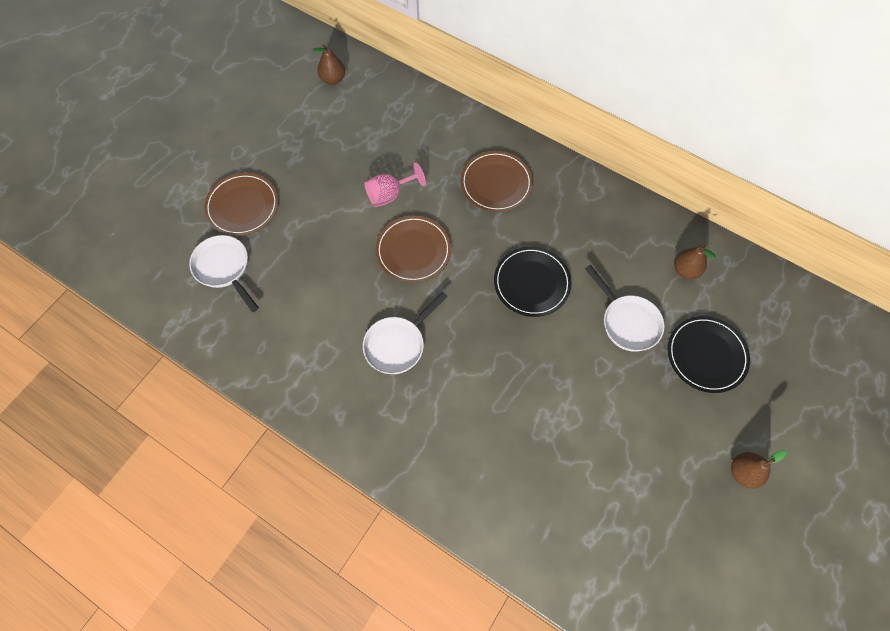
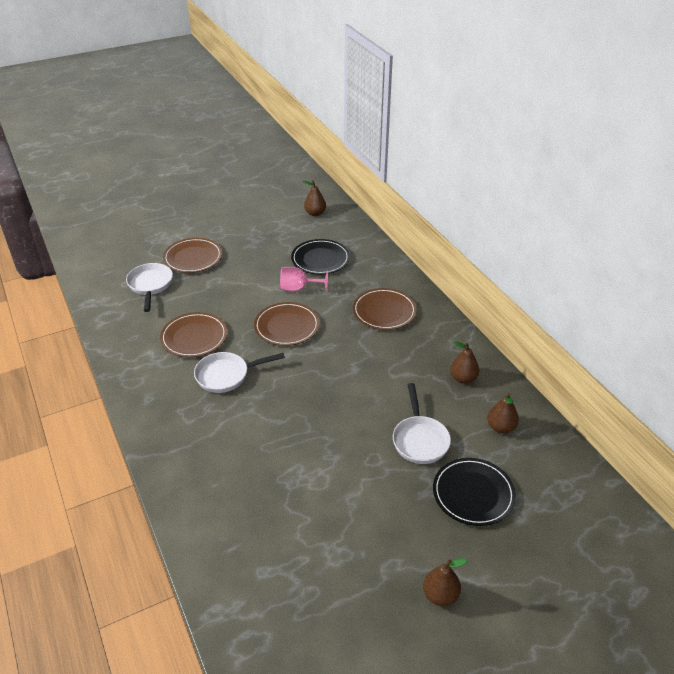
camera: 30 degrees right, 25 degrees down
black plate [494,247,572,317] -> black plate moved to [291,239,350,274]
none -> brown plate [160,312,227,357]
none -> brown pear [450,341,479,384]

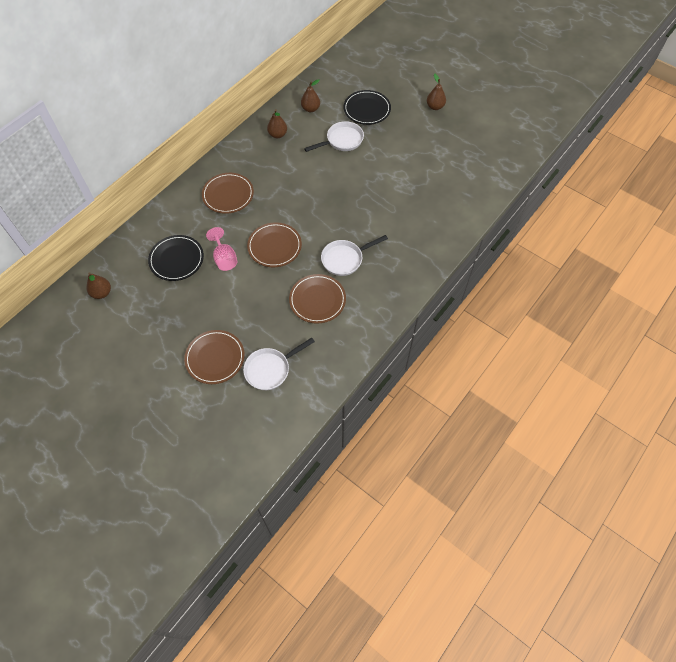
camera: 115 degrees left, 20 degrees up
white pan [194,352,285,393] -> white pan turned 105 degrees clockwise [321,235,388,276]

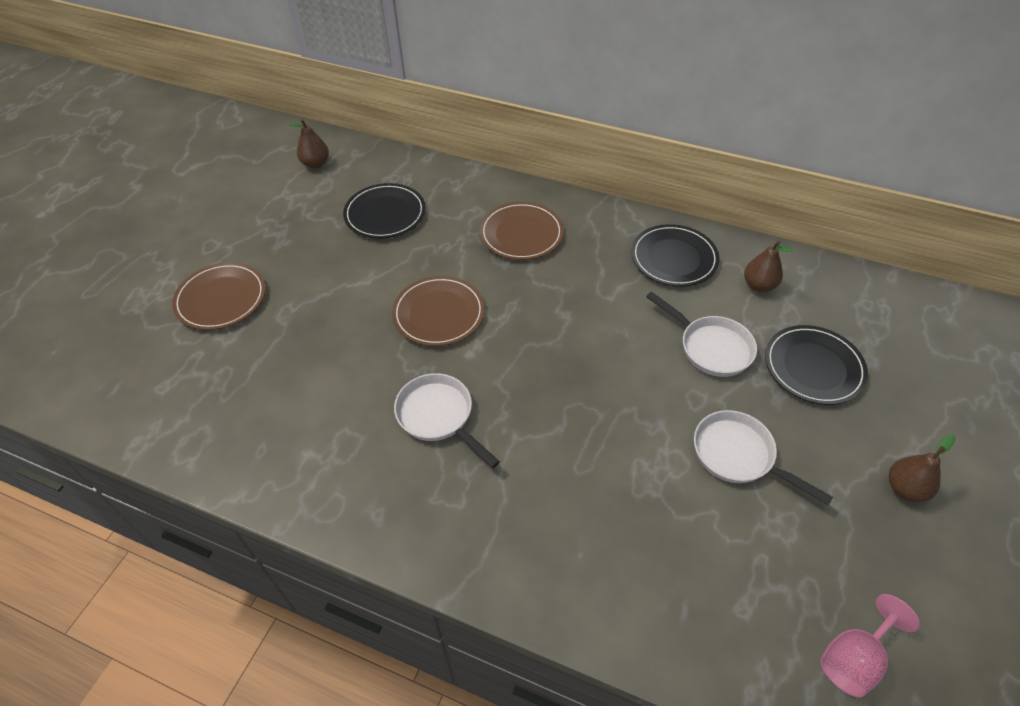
camera: 75 degrees right, 10 degrees down
pink goblet [206,227,238,271] -> pink goblet moved to [820,594,920,698]
white pan [243,338,315,390] -> white pan moved to [694,410,833,505]
brown pear [267,109,287,138] -> black plate [631,224,719,287]
brown plate [289,274,346,323] -> none

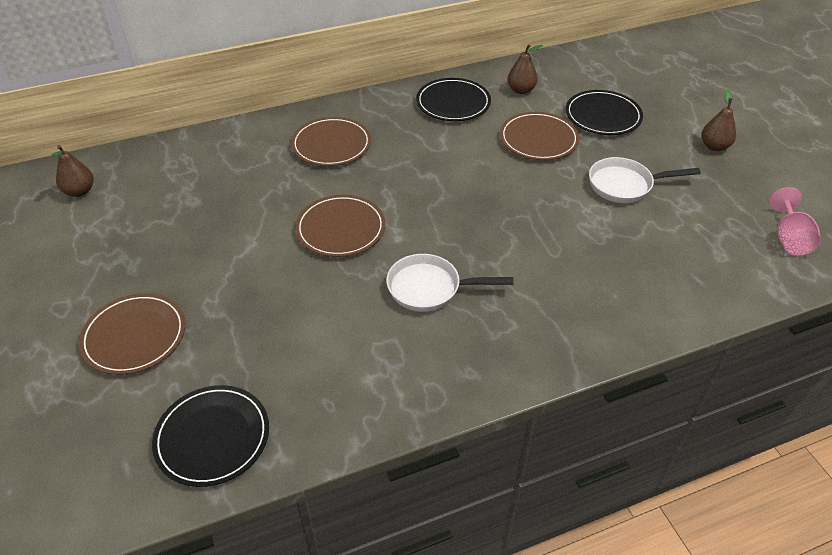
camera: 45 degrees left, 5 degrees down
black plate [343,183,425,239] -> black plate moved to [152,385,269,487]
white pan [646,291,757,377] -> brown plate [500,112,580,160]

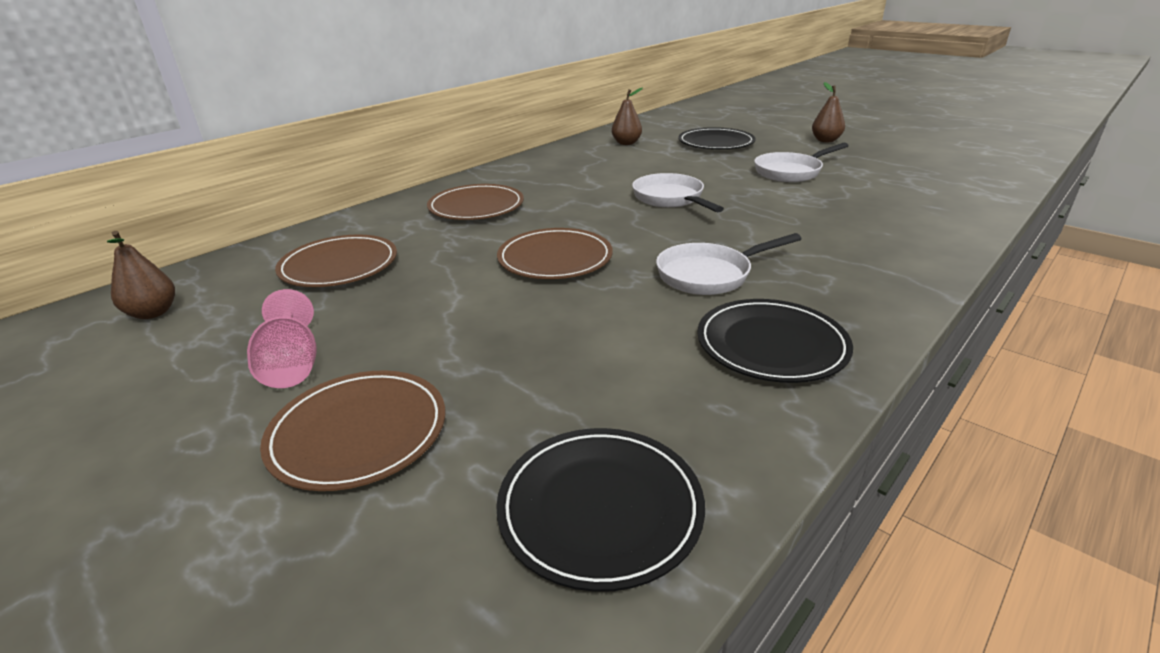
camera: 25 degrees left, 15 degrees down
black plate [416,78,491,121] -> black plate moved to [697,299,853,383]
brown plate [500,112,580,160] -> brown plate moved to [275,234,397,287]
pink goblet [769,187,821,256] -> pink goblet moved to [247,289,316,388]
none -> white pan [632,173,724,212]

